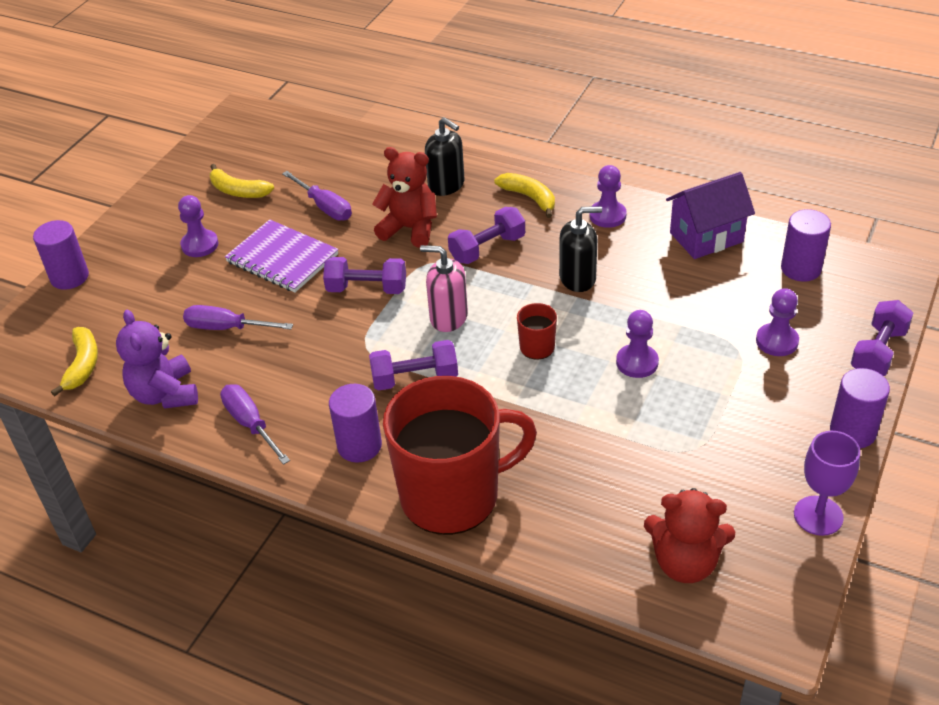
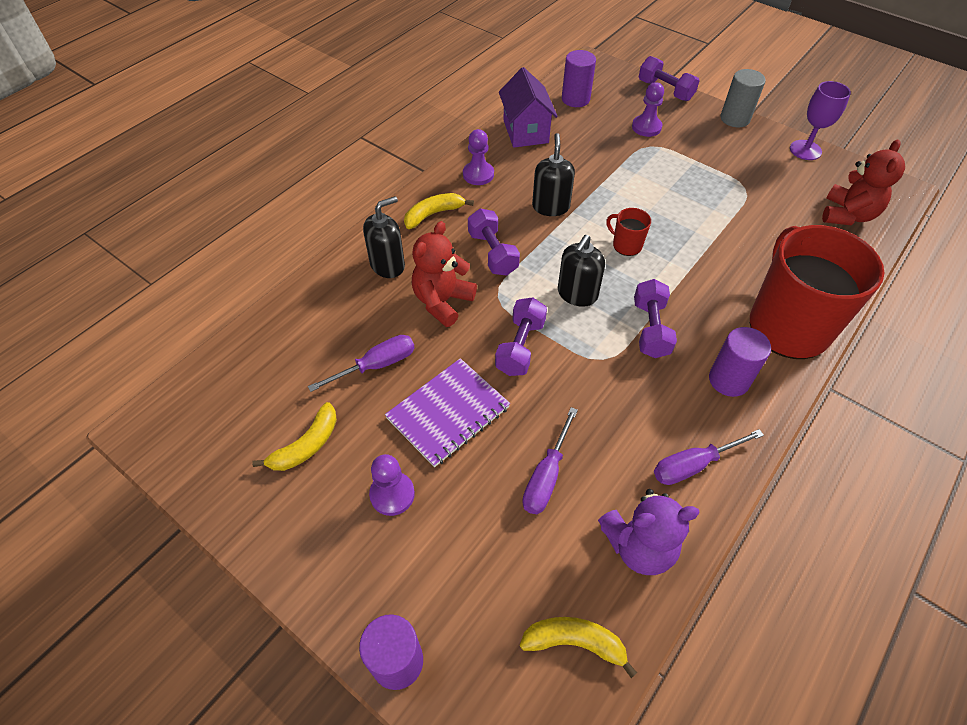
camera: 80 degrees left, 10 degrees up
pink soap dispenser [420,245,468,332] -> black soap dispenser [558,235,605,307]
purple pawn [616,310,659,378] -> none
purple cylinder [830,368,890,448] -> grey cylinder [721,69,766,127]

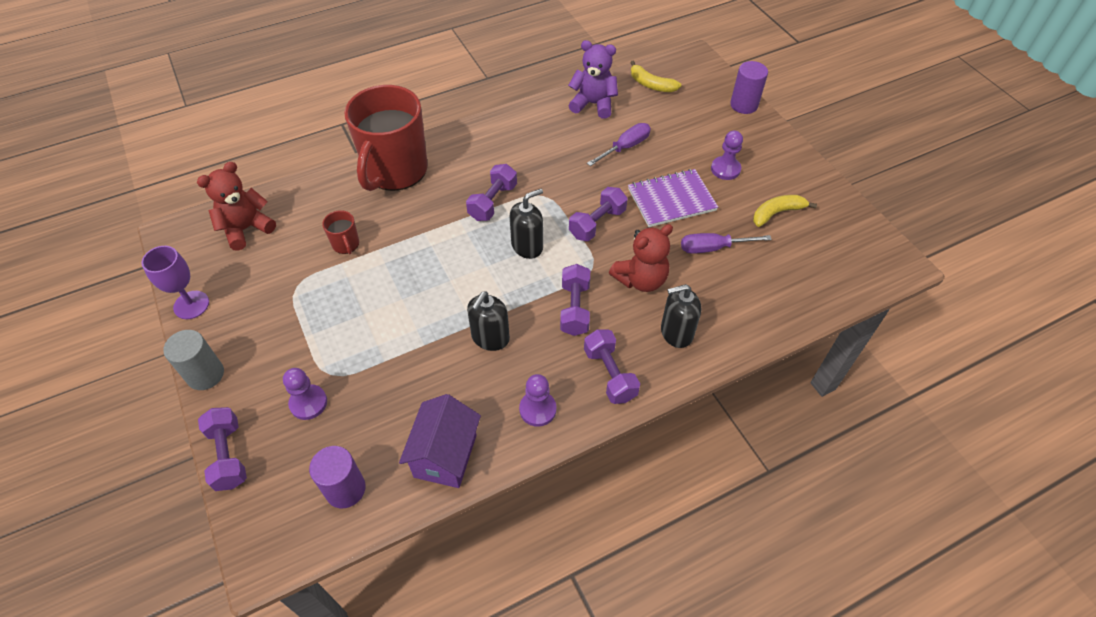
camera: 155 degrees left, 0 degrees up
yellow banana [404,193,474,229] -> purple dumbbell [584,329,640,404]
red mug [606,208,651,256] -> red mug moved to [322,210,359,254]
purple screwdriver [654,429,764,485] -> none
purple cylinder [709,327,771,397] -> none

